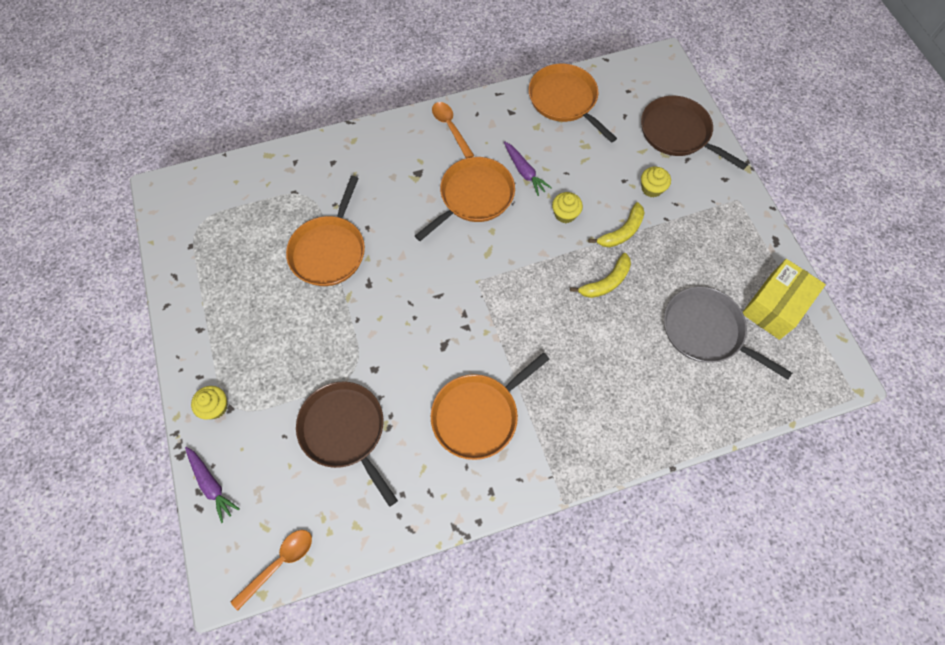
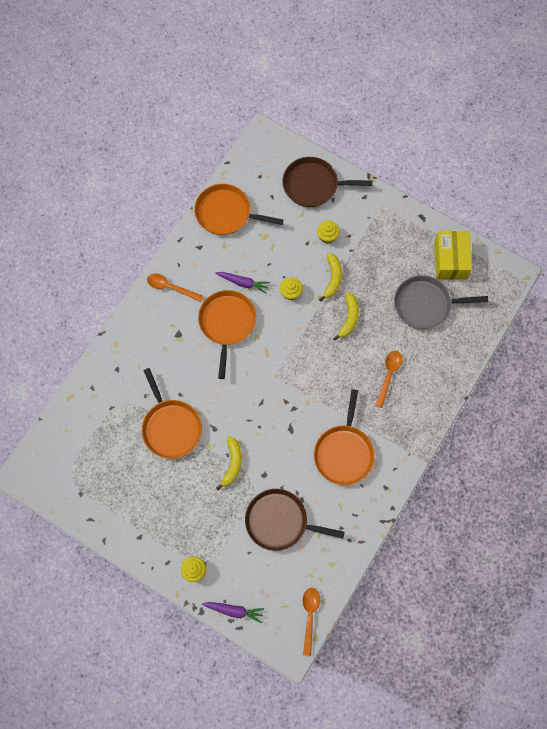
camera: 40 degrees left, 5 degrees up
none -> yellow banana [216,436,242,490]
none -> orange spoon [375,351,402,408]

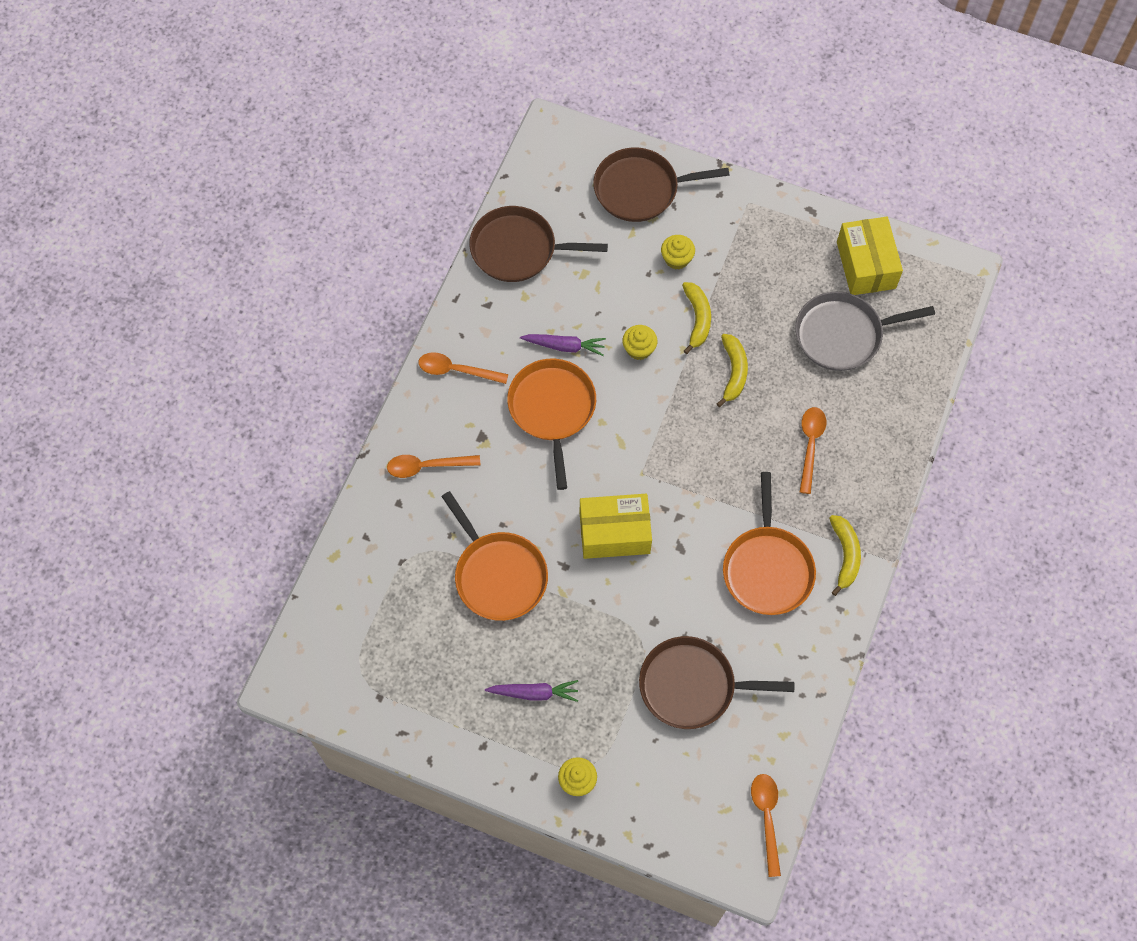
camera: 10 degrees left, 5 degrees down
orange pan [194,184,283,235] -> brown pan [469,206,608,282]
purple carrot [202,602,264,623] -> purple carrot moved to [485,680,578,702]
yellow banana [216,436,242,490] -> yellow banana moved to [829,515,861,596]
none -> orange spoon [387,455,480,478]
none -> yellow box [580,494,652,559]

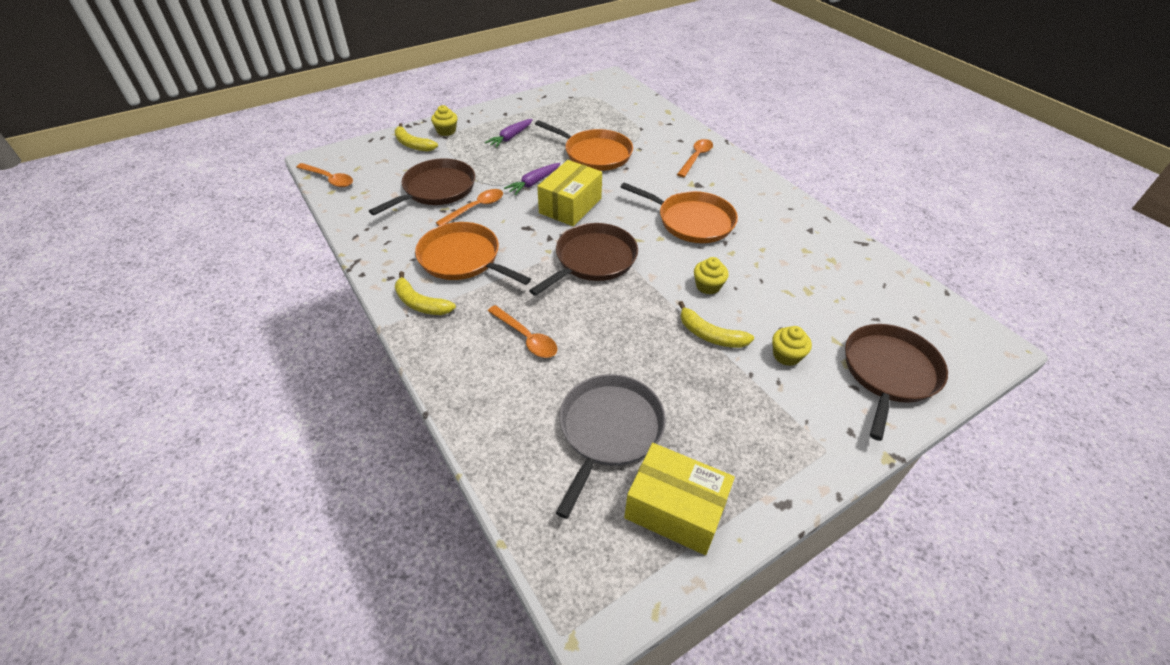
camera: 125 degrees right, 20 degrees down
orange spoon [418,352,508,384] -> orange spoon moved to [435,189,503,226]
orange pan [441,491,548,621] -> orange pan turned 150 degrees counterclockwise [535,120,633,171]
brown pan [469,206,608,282] -> brown pan moved to [529,223,638,296]
purple carrot [520,334,606,356] -> purple carrot moved to [504,163,560,195]
yellow banana [717,334,748,407] -> yellow banana moved to [394,123,438,152]

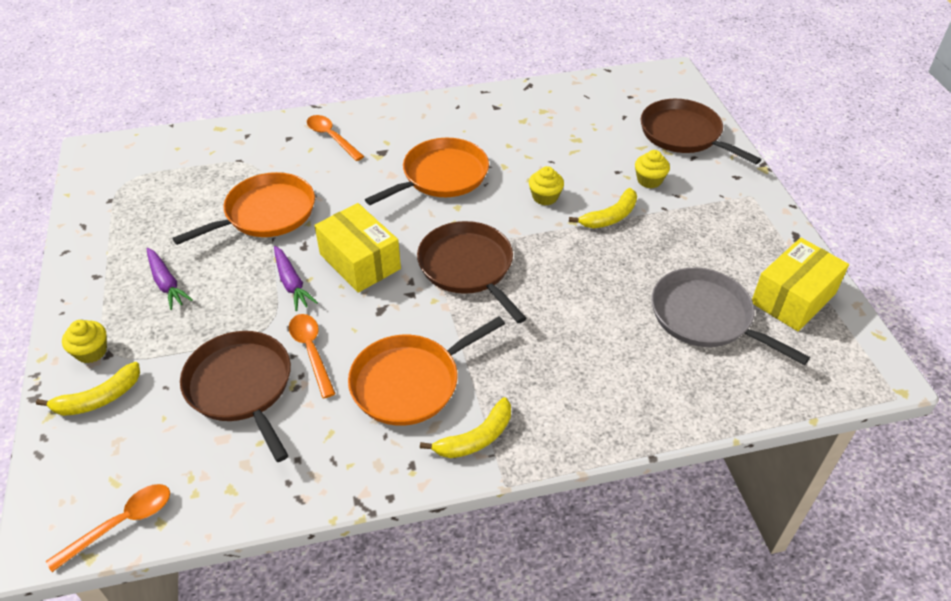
camera: 70 degrees left, 0 degrees up
orange spoon [488,305,558,358] -> none

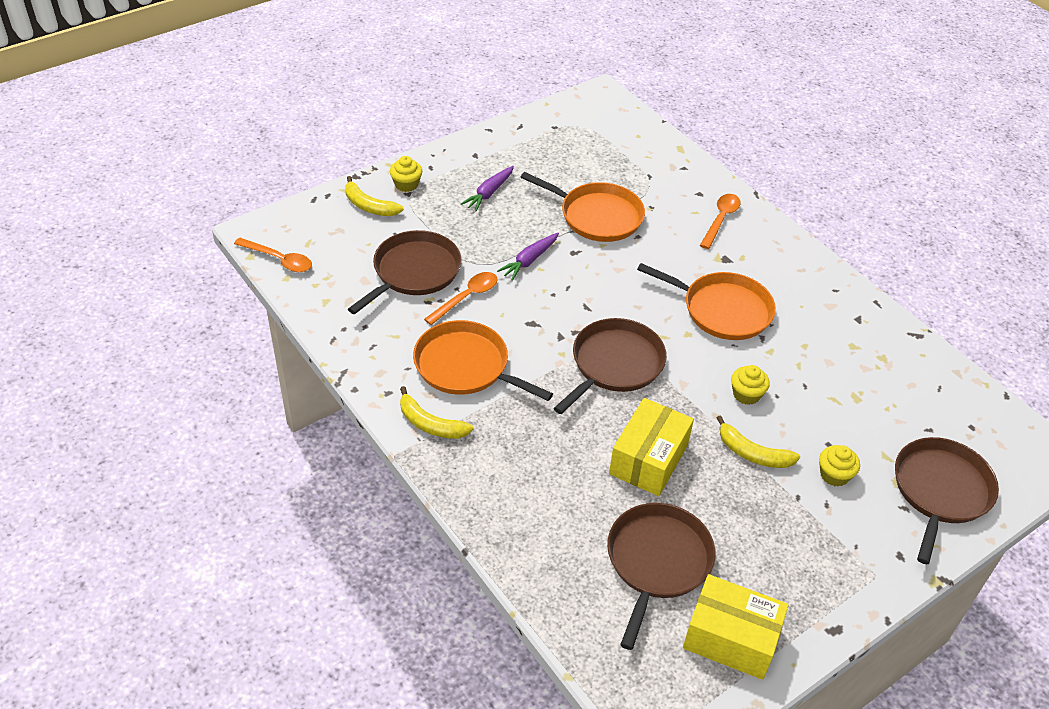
camera: 65 degrees right, 0 degrees up
yellow box [314,203,401,293] -> yellow box moved to [609,398,694,496]
grey pan [652,268,810,365] -> brown pan [607,503,716,650]

